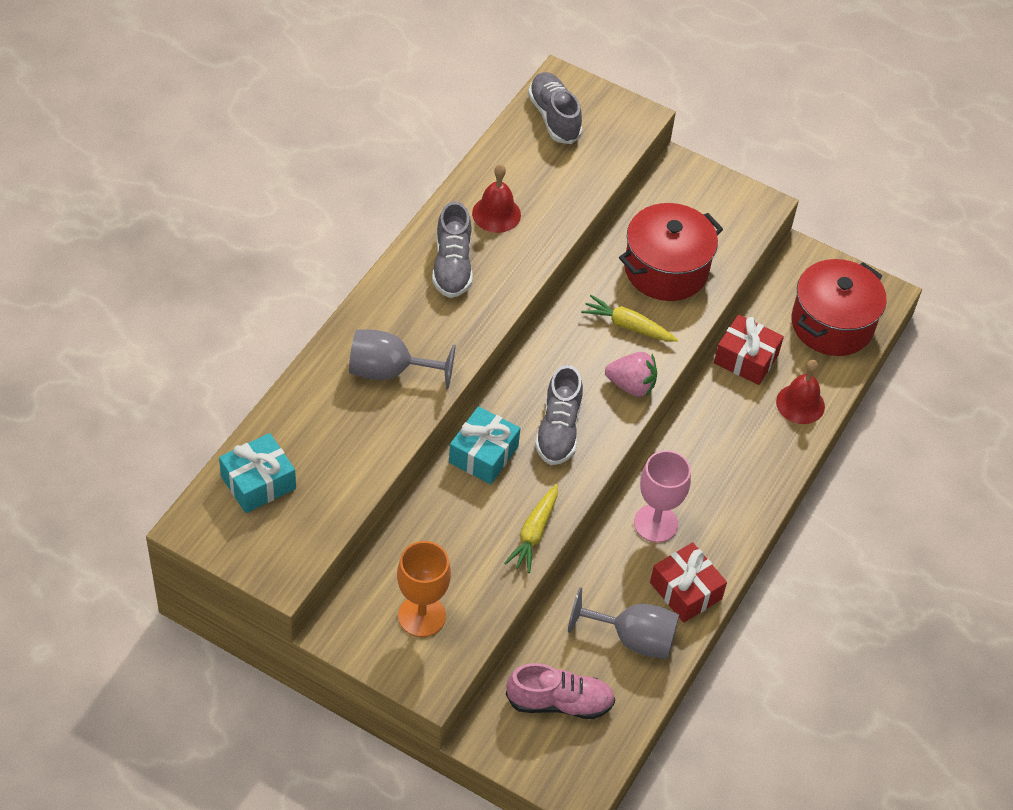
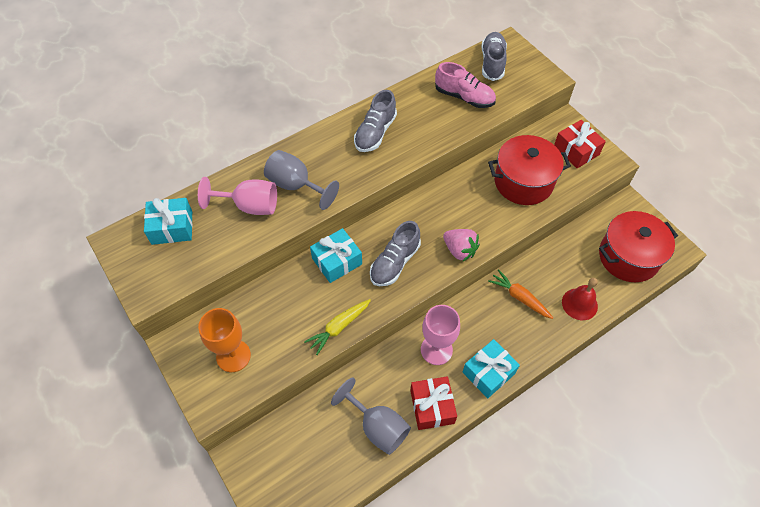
camera: 30 degrees right, 5 degrees up
red bell [472,164,521,233] -> none
pink shoe [506,663,615,719] -> pink shoe moved to [435,62,496,108]
yellow carrot [581,295,678,342] -> none
red gift [714,315,784,385] -> red gift moved to [554,120,606,168]
none -> pink goblet [198,177,277,215]
none -> turquoise gift [463,339,520,398]
none -> orange carrot [488,269,553,319]

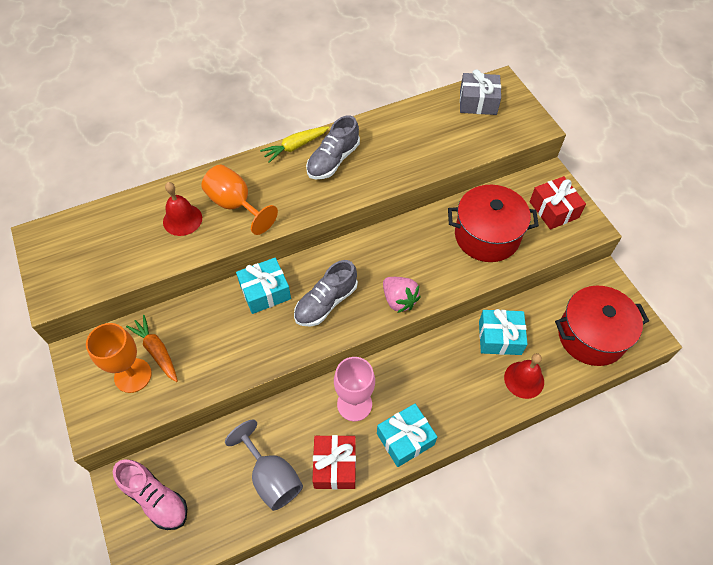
camera: 10 degrees right, 0 degrees up
turquoise gift [144,198,193,245] -> turquoise gift moved to [479,309,527,355]
pink goblet [198,177,277,215] -> red bell [163,182,202,236]
grey goblet [264,150,339,210] -> orange goblet [201,165,278,235]
yellow carrot [304,299,371,355] -> yellow carrot moved to [260,126,329,163]
pink shoe [435,62,496,108] -> pink shoe moved to [113,459,187,530]
grey shoe [481,32,507,81] -> grey gift [460,69,501,115]
orange carrot [488,269,553,319] -> orange carrot moved to [126,315,178,382]

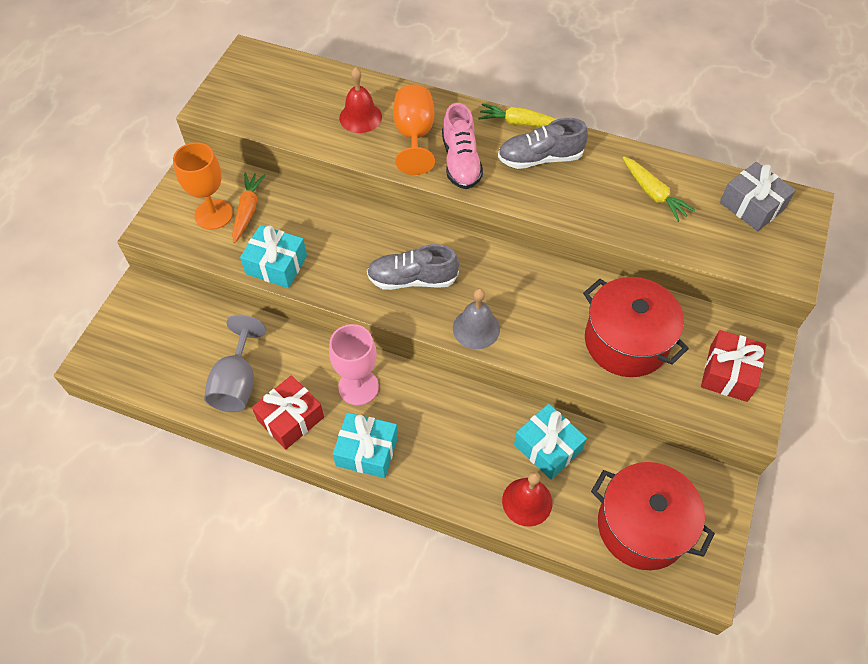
camera: 45 degrees right, 0 degrees up
pink shoe [113,459,187,530] -> pink shoe moved to [442,103,483,189]
turquoise gift [236,258,291,314] -> turquoise gift moved to [240,225,307,288]
pink strawberry [383,277,421,313] -> grey bell [453,288,500,349]
none -> yellow carrot [623,157,695,222]

